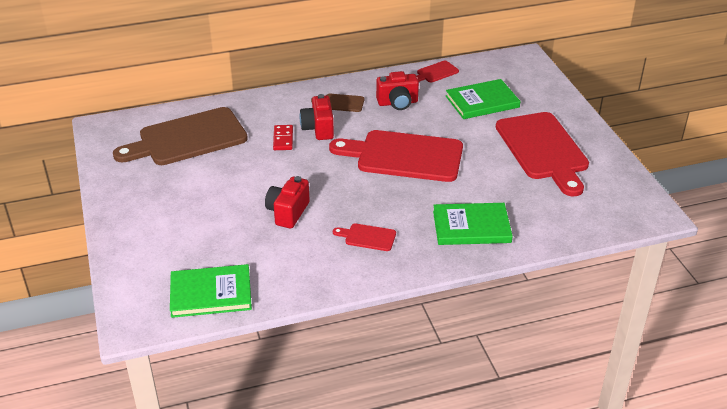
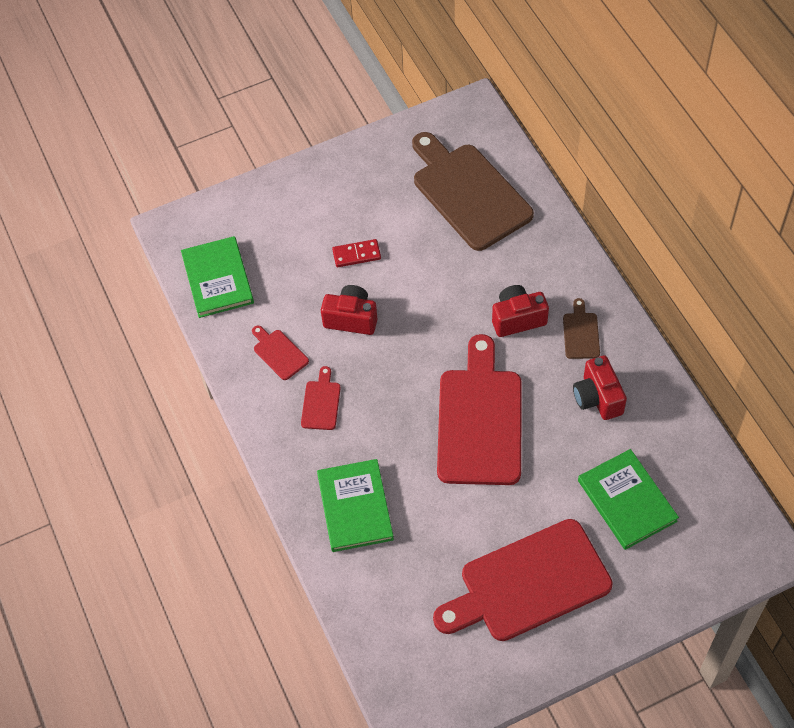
camera: 85 degrees right, 20 degrees up
red domino [273,125,293,150] -> red domino moved to [332,239,381,267]
red cutting board [417,61,459,82] -> red cutting board moved to [252,326,309,380]

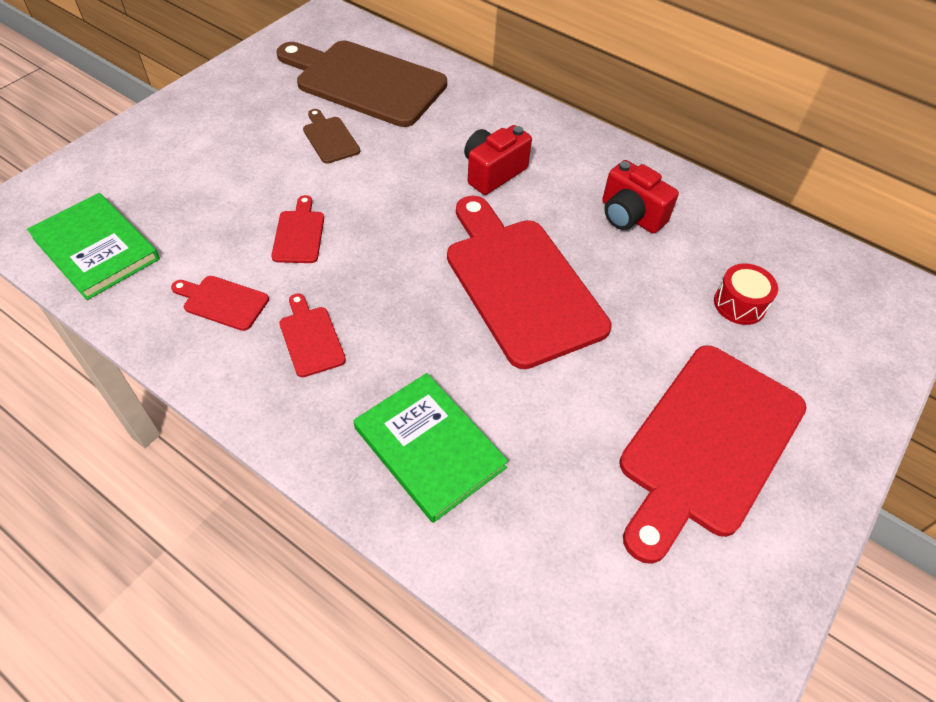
camera: 35 degrees left, 5 degrees down
red camera [321,285,377,335] -> red cutting board [271,195,324,263]
red domino [332,239,381,267] -> none
brown cutting board [563,298,600,359] -> brown cutting board moved to [303,109,360,164]
green book [578,449,679,550] -> red drum [714,263,778,325]

